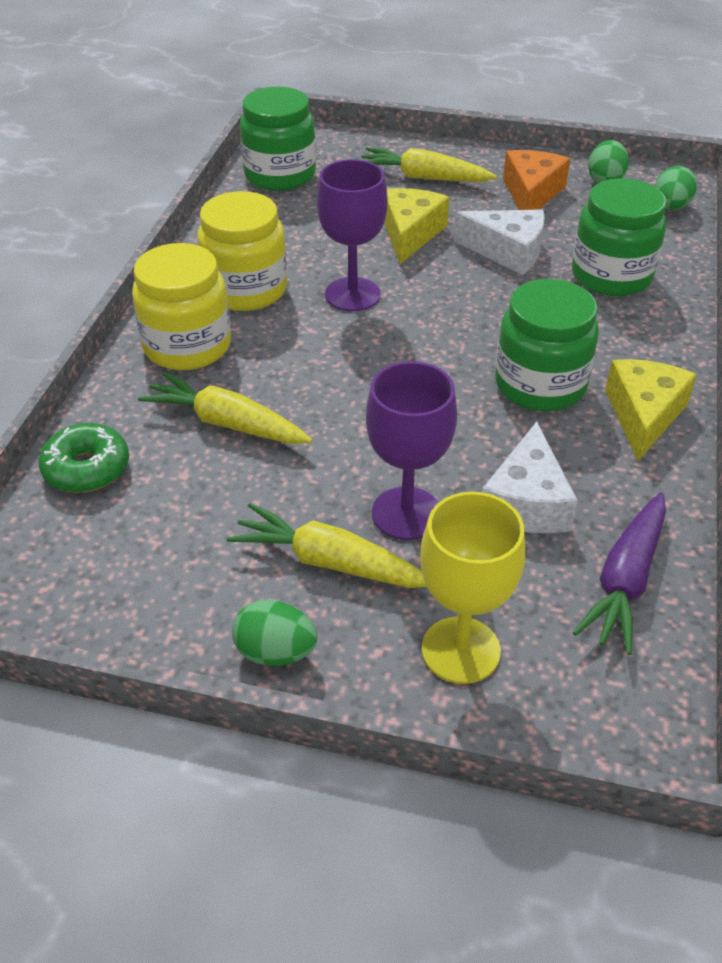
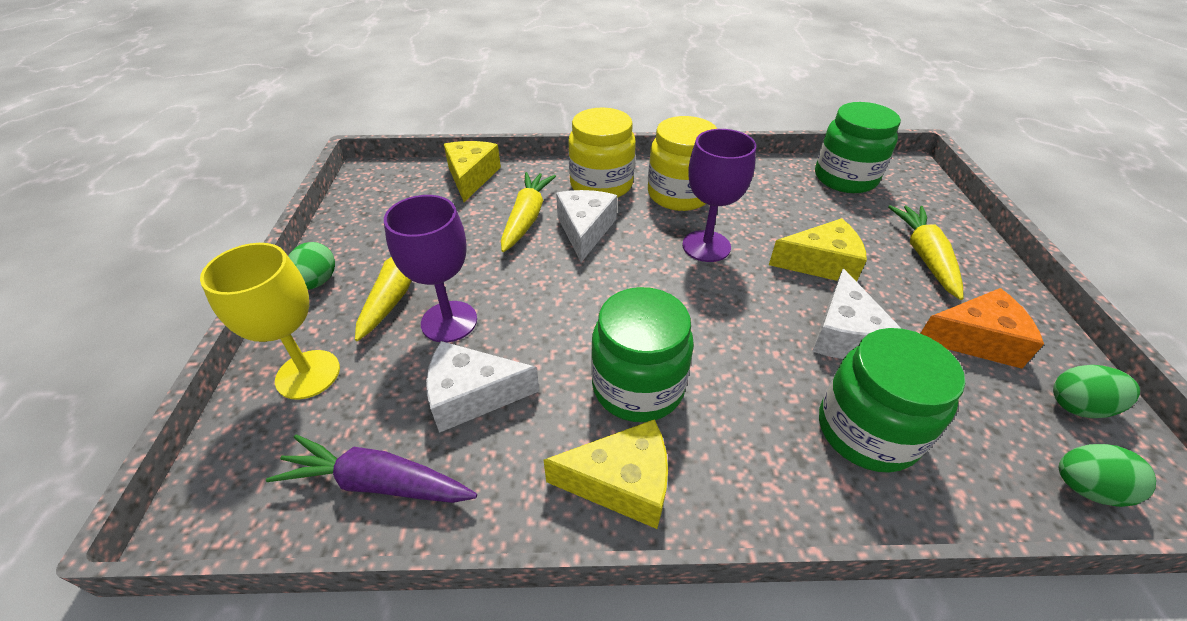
camera: 75 degrees right, 0 degrees up
green donut [38,423,129,493] -> yellow cheese [444,141,501,202]
none -> white cheese [556,190,617,262]

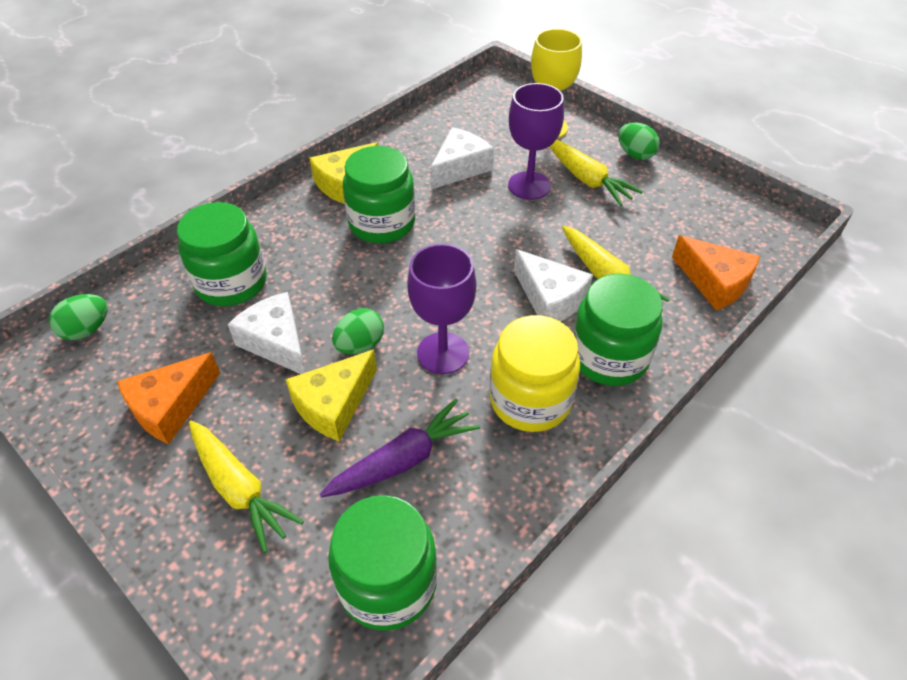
camera: 135 degrees right, 5 degrees up
purple carrot [266,435,477,503] -> purple carrot moved to [320,398,480,498]
yellow cheese [444,141,501,202] -> orange cheese [672,235,760,311]
yellow jar [568,108,636,198] -> green jar [573,274,663,386]
green egg [1053,365,1140,418] -> green egg moved to [332,308,384,354]

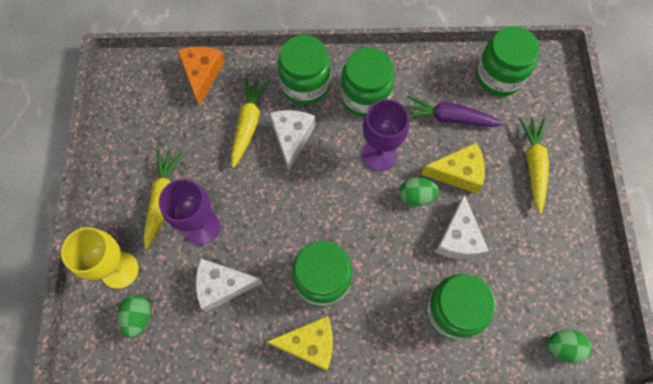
camera: 135 degrees left, 20 degrees up
orange cheese [117,352,220,444] -> none
yellow jar [489,315,580,432] -> green jar [341,48,395,117]
green egg [618,123,660,160] -> green egg moved to [117,295,151,337]

